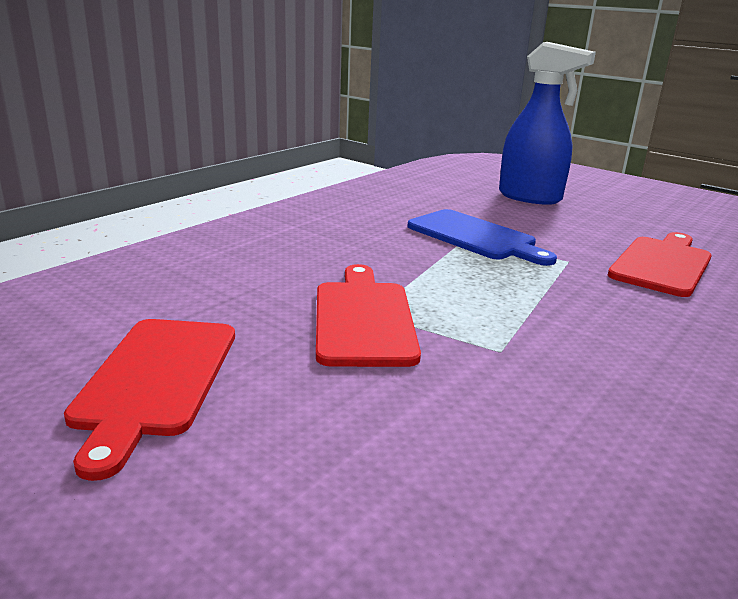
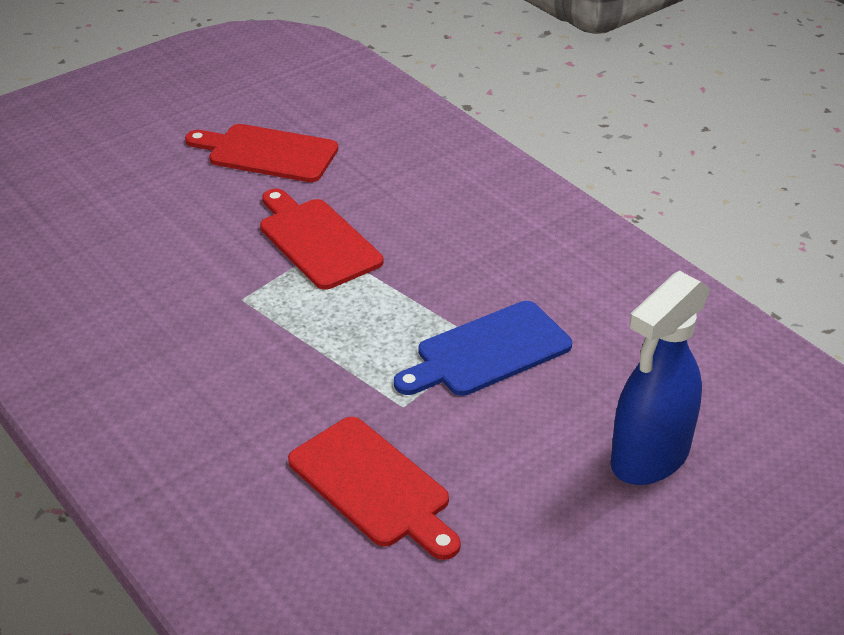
camera: 105 degrees right, 15 degrees up
red cutting board [316,264,421,367] -> red cutting board turned 135 degrees counterclockwise [260,189,383,290]

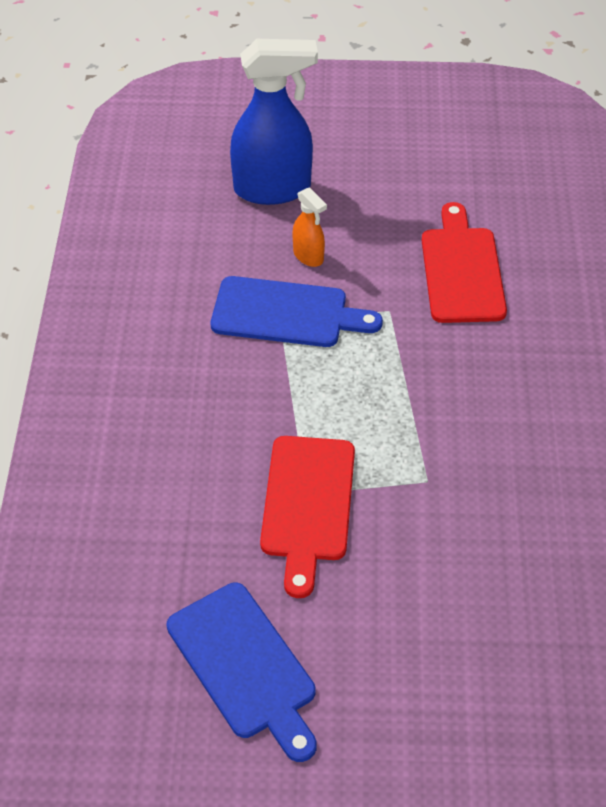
camera: 140 degrees left, 10 degrees up
red cutting board [185,124,338,182] -> blue cutting board [166,583,317,762]
none -> orange spray bottle [293,187,327,267]

